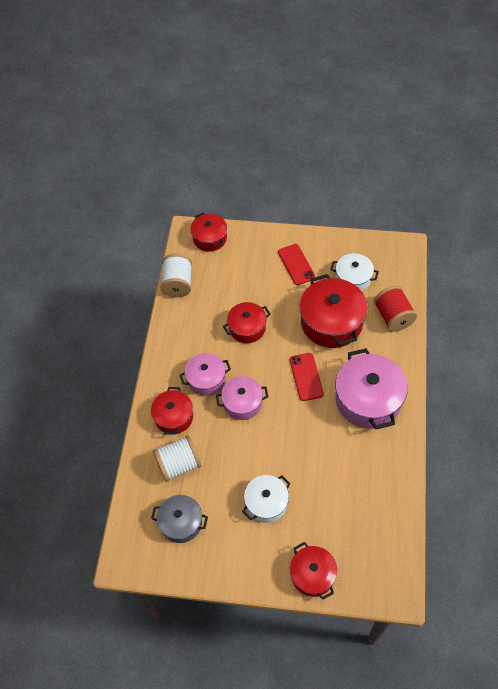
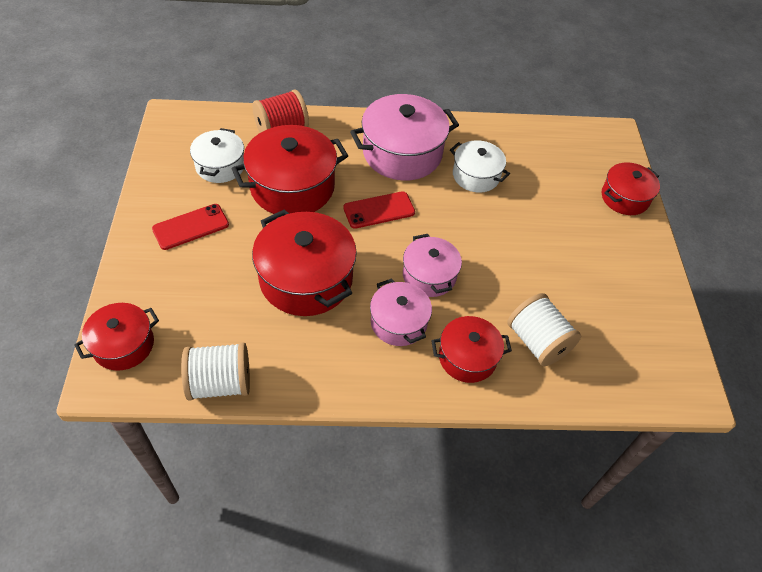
camera: 105 degrees left, 5 degrees down
grey pot [151,495,208,543] -> none
red pot [223,302,271,343] -> red pot [252,209,357,316], size x1.69
white pot [242,475,291,523] -> white pot moved to [450,140,510,193]

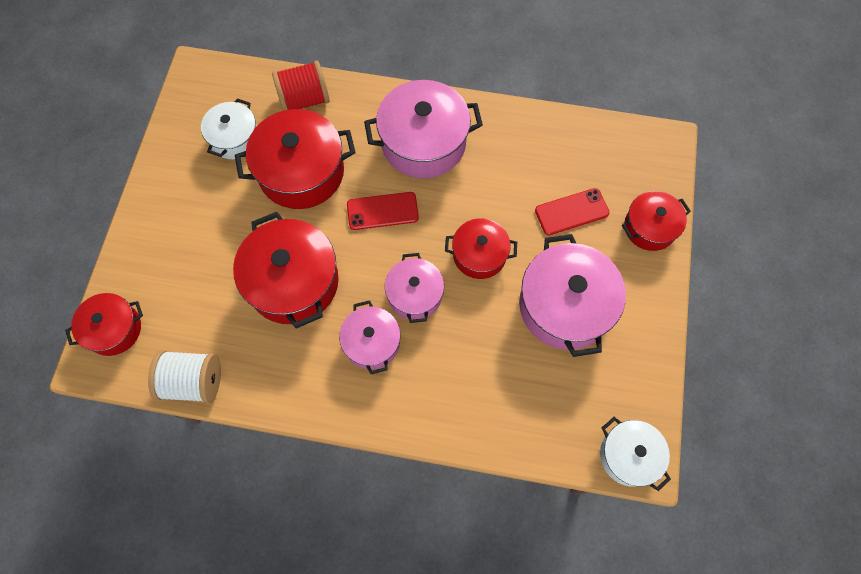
camera: 15 degrees right, 15 degrees up
red phone [152,204,229,250] -> red phone moved to [535,188,610,235]
red pot [431,316,512,383] -> red pot moved to [445,218,517,279]
white pot [450,140,510,193] -> white pot moved to [600,417,671,491]
white spool [508,293,581,366] -> none
none -> pink pot [519,234,626,357]

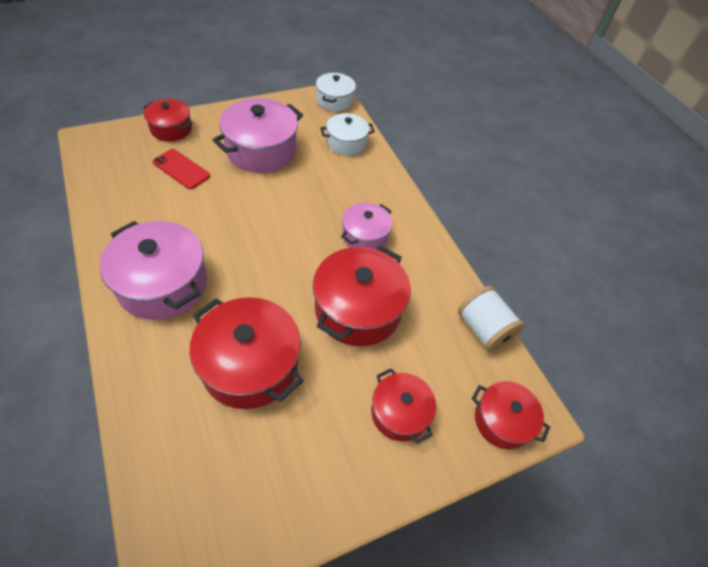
camera: 130 degrees left, 15 degrees down
white pot [201,98,257,159] -> white pot moved to [320,113,375,155]
red spool [272,60,330,111] -> none
red phone [347,192,419,230] -> none
pink pot [385,253,444,323] -> none
red pot [445,218,517,279] -> red pot moved to [371,368,436,444]

